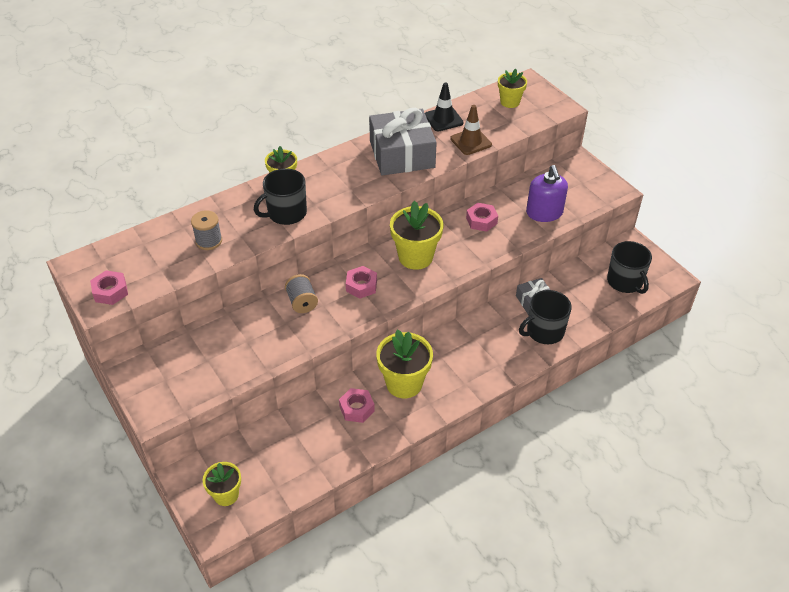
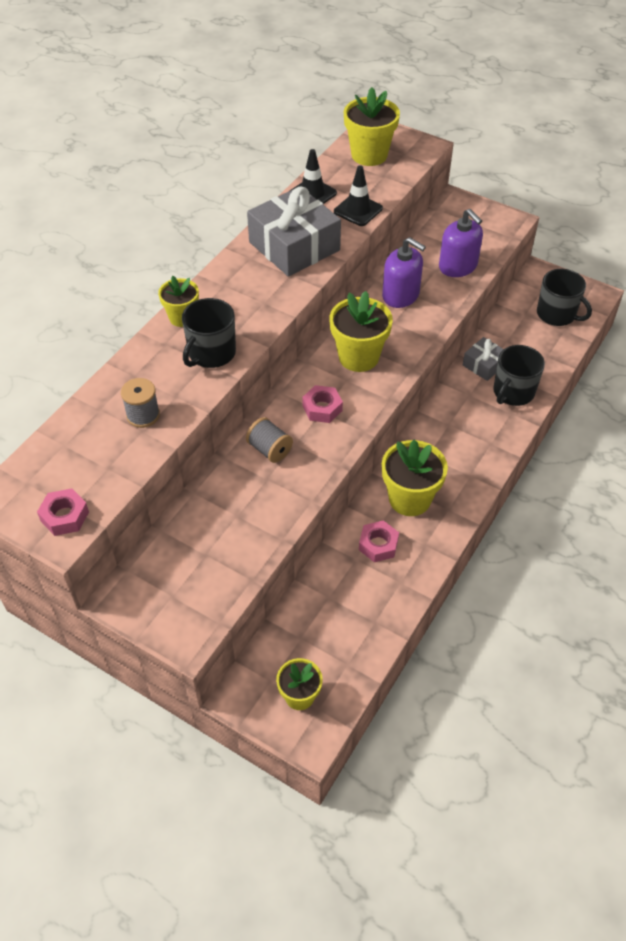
camera: 25 degrees left, 5 degrees up
brown traffic cone [450,105,492,155] -> black traffic cone [334,165,383,226]
pink nut [466,203,498,232] -> purple soap dispenser [382,237,426,308]
yellow flower pot [498,69,527,108] -> yellow flower pot [344,87,400,166], size x1.62

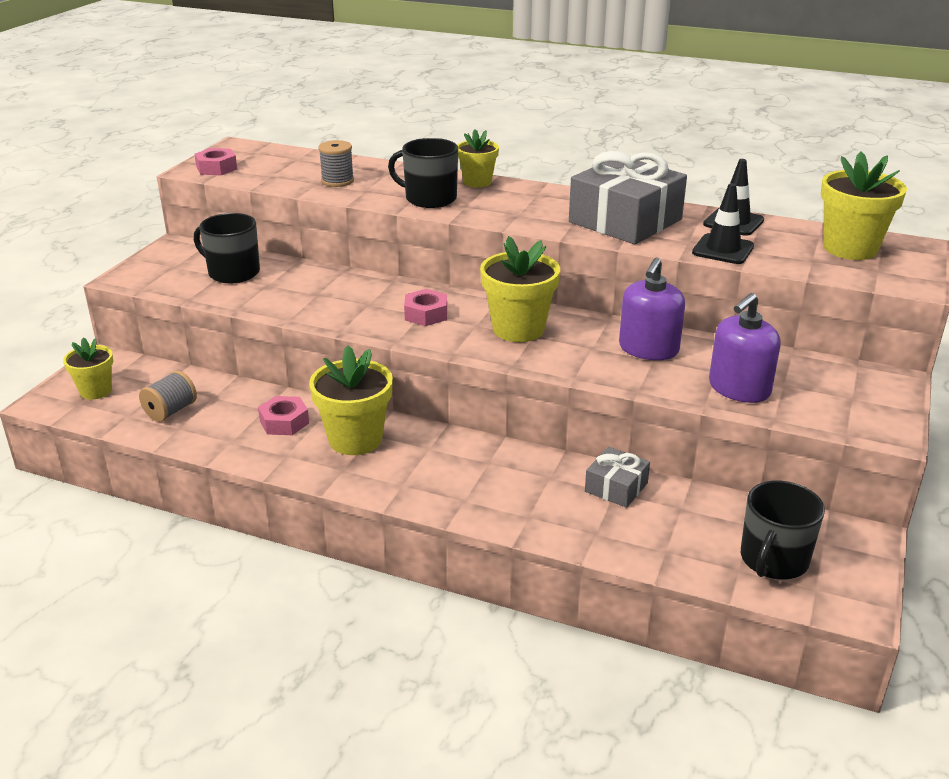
camera: 80 degrees right, 20 degrees down
grey spool [246,417,293,463] -> grey spool moved to [139,371,197,422]
black mug [493,345,545,406] -> black mug moved to [194,213,260,283]

